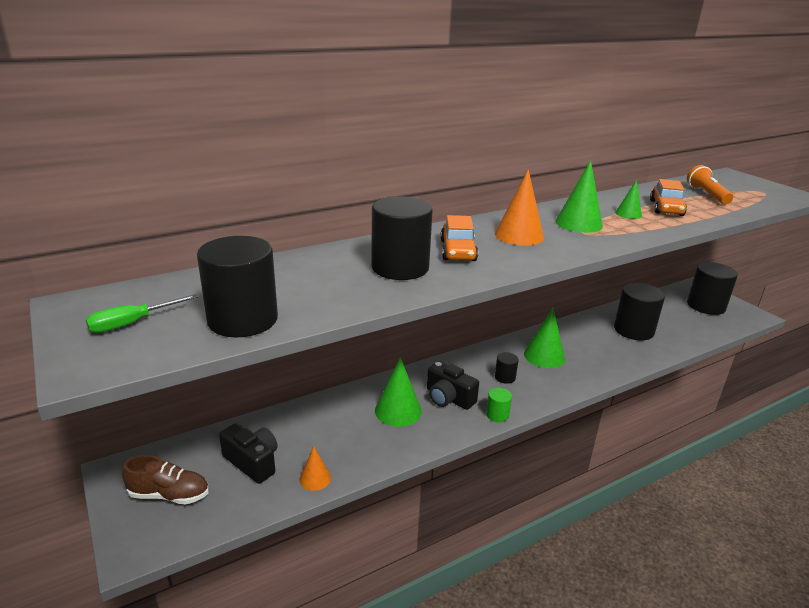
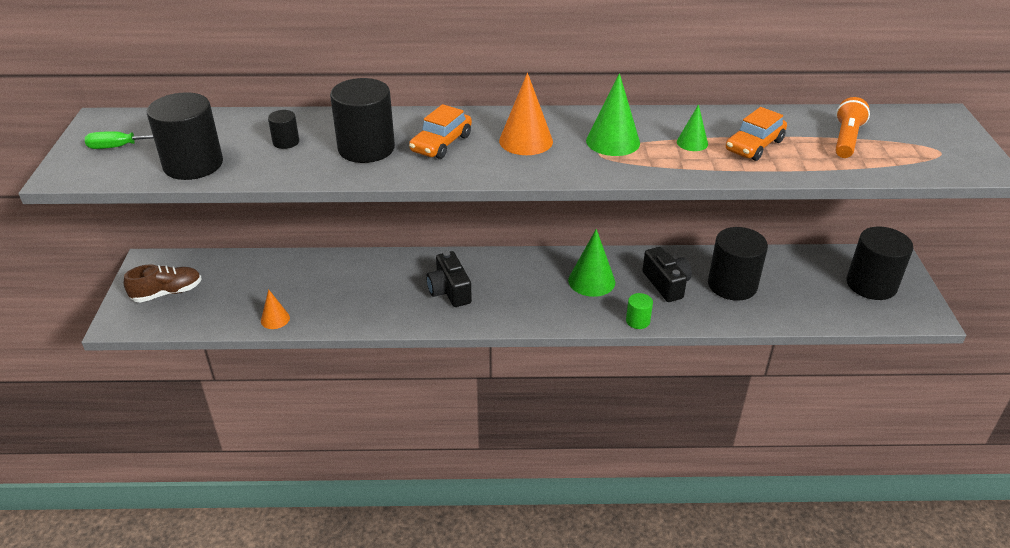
camera: 30 degrees right, 10 degrees up
brown shoe [122,455,209,504] -> brown shoe turned 60 degrees counterclockwise [124,264,202,303]
black camera [219,423,278,484] -> black camera moved to [642,247,692,302]
green cone [375,357,422,427] -> none
green cylinder [486,388,512,422] -> green cylinder moved to [626,293,653,329]
black cylinder [495,352,519,384] -> black cylinder moved to [268,110,299,149]

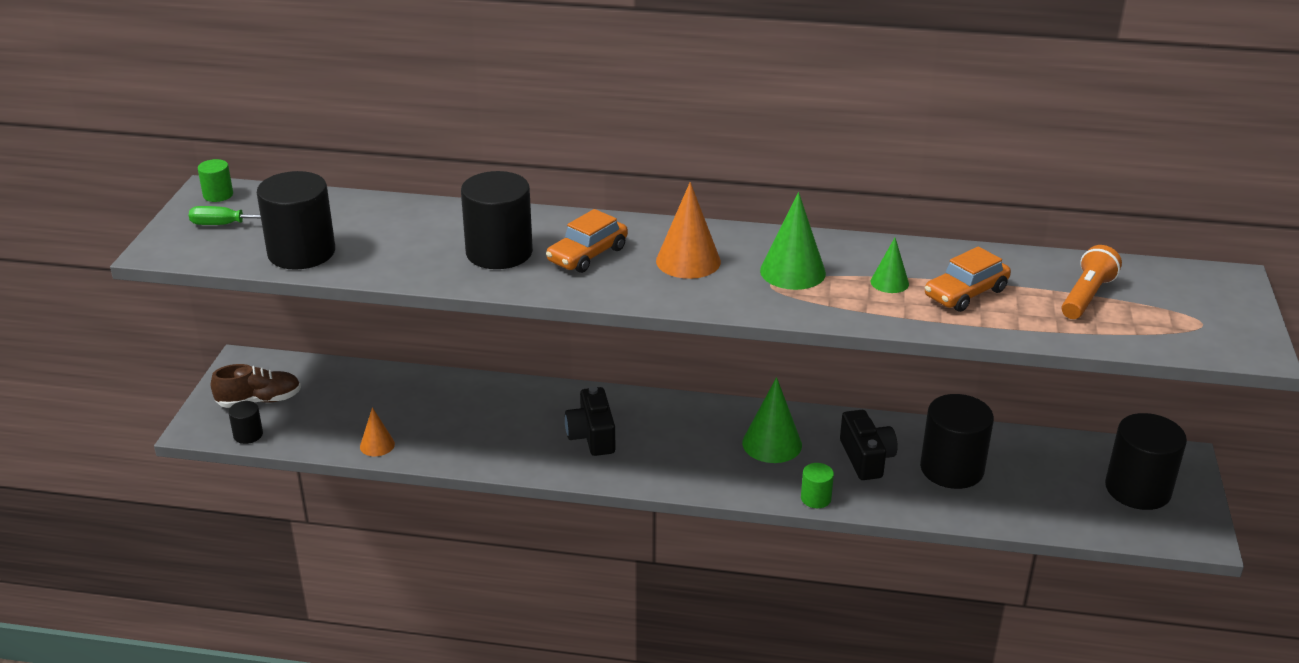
camera: 10 degrees right, 5 degrees down
black cylinder [268,110,299,149] -> black cylinder moved to [228,401,263,444]
none -> green cylinder [198,159,233,202]

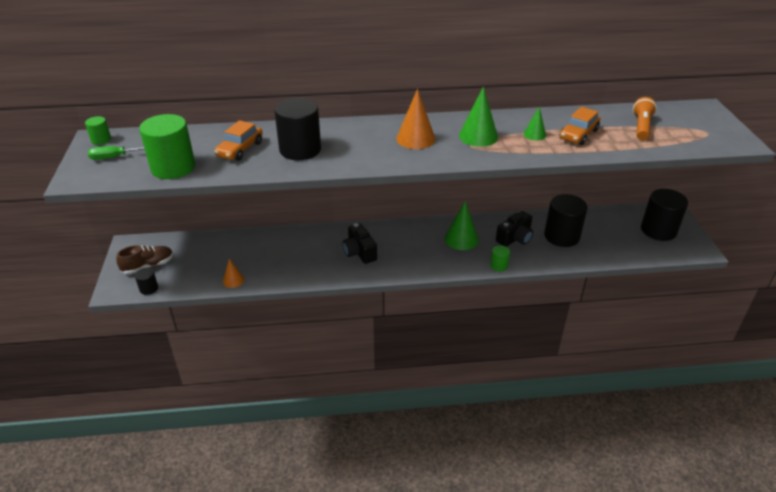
camera: 15 degrees left, 5 degrees up
black cylinder [257,171,335,270] -> green cylinder [139,114,195,179]
orange car [546,209,628,273] -> orange car moved to [214,120,263,161]
black camera [840,410,898,480] -> black camera turned 75 degrees clockwise [496,211,533,247]

